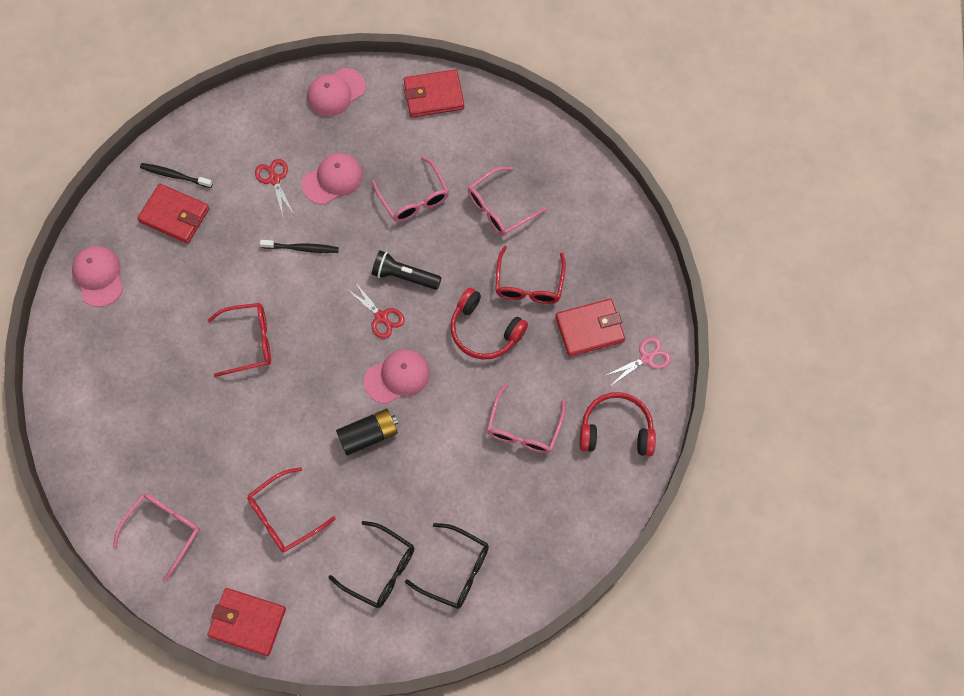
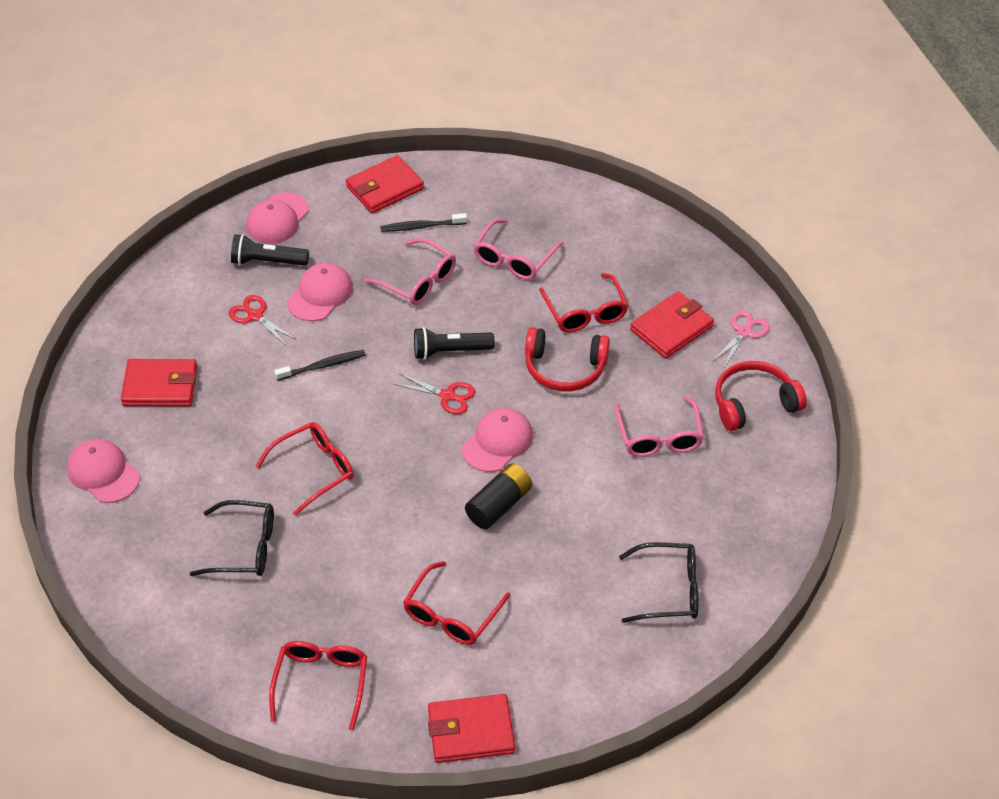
camera: 25 degrees left, 20 degrees down
pink glasses [113,493,200,582] -> red glasses [269,641,367,730]
black toothbrush [140,163,213,188] -> black toothbrush moved to [380,213,467,232]
black glasses [329,521,414,608] -> black glasses moved to [190,500,274,576]
none -> black flashlight [231,234,309,266]

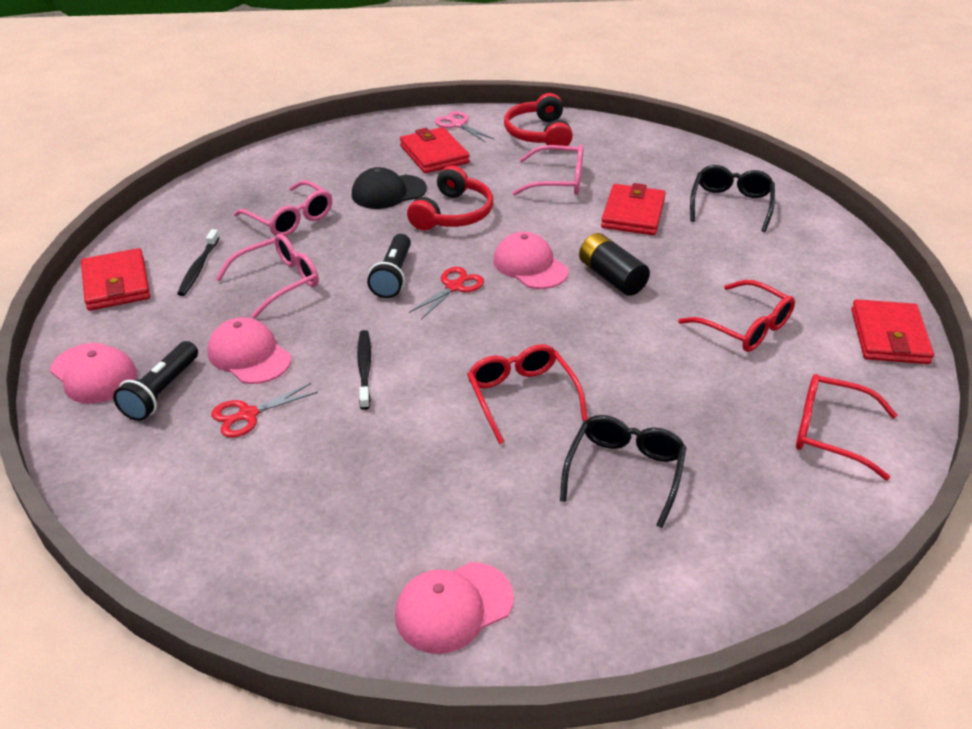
camera: 75 degrees left, 10 degrees down
red wallet [121,359,197,406] -> red wallet moved to [601,183,666,235]
red glasses [539,273,628,333] -> black cap [351,167,427,209]

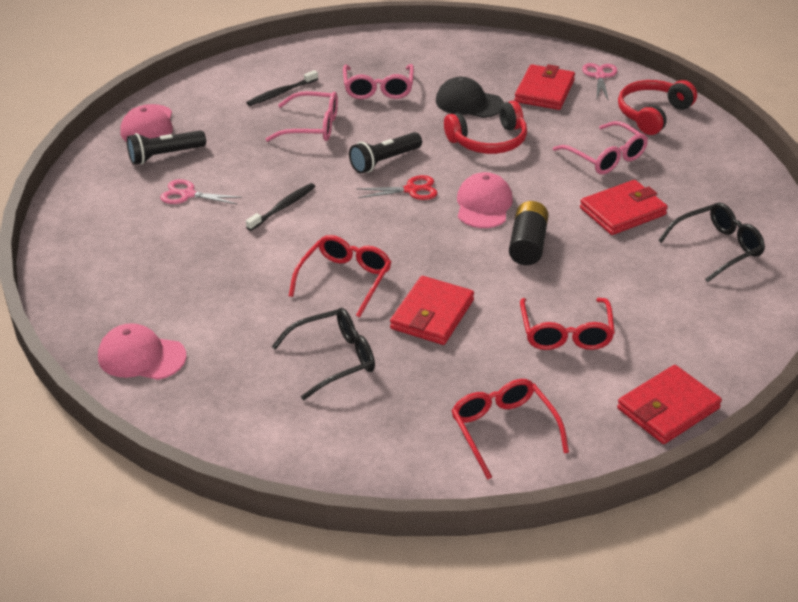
camera: 45 degrees right, 0 degrees up
red wallet [81,248,150,311] -> red wallet moved to [390,276,474,345]
pink cap [207,317,291,384] -> none
red scissors [211,383,318,438] -> pink scissors [160,179,242,205]

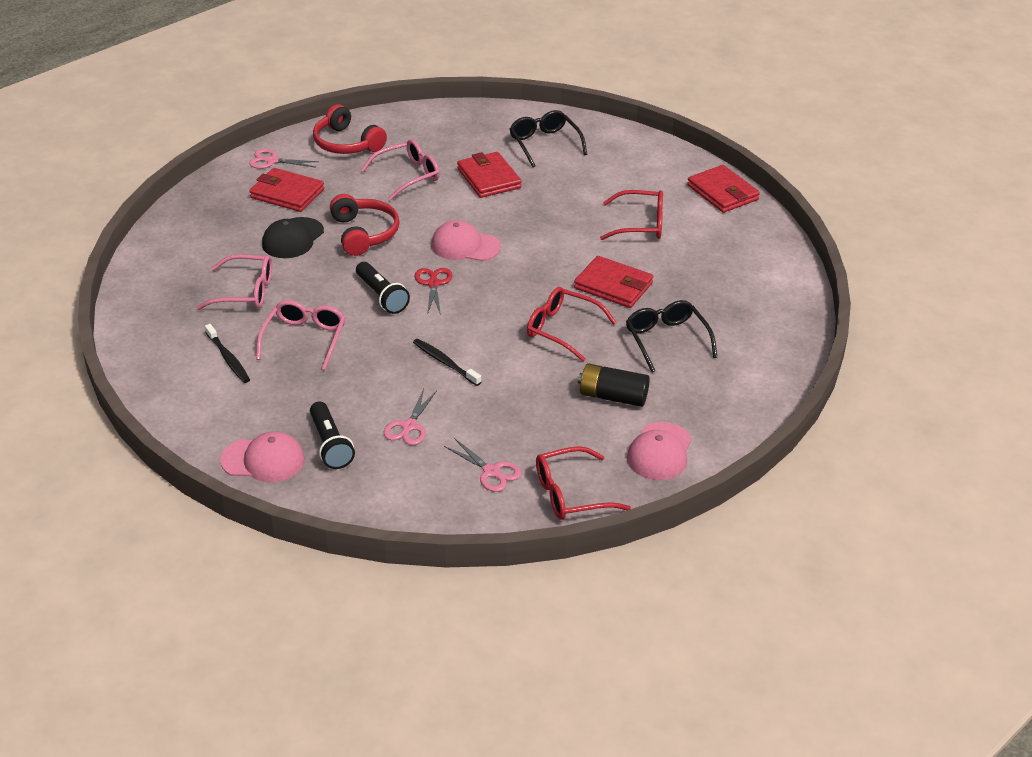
camera: 85 degrees left, 0 degrees up
red glasses [451,379,569,480] -> red glasses moved to [536,446,631,520]
black battery [509,201,549,265] -> black battery moved to [578,363,650,407]
none -> pink scissors [444,438,521,492]

